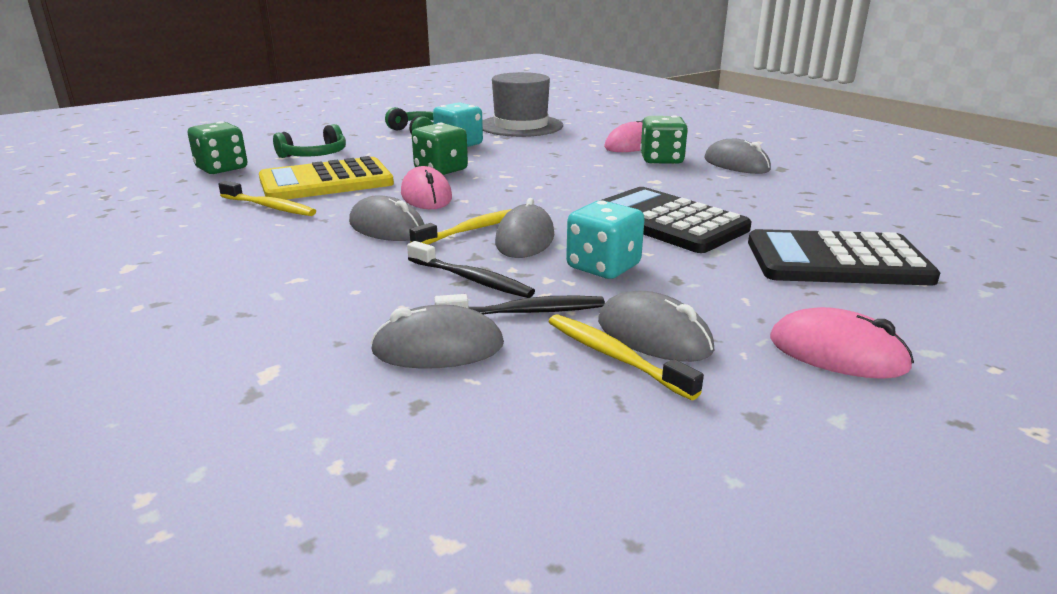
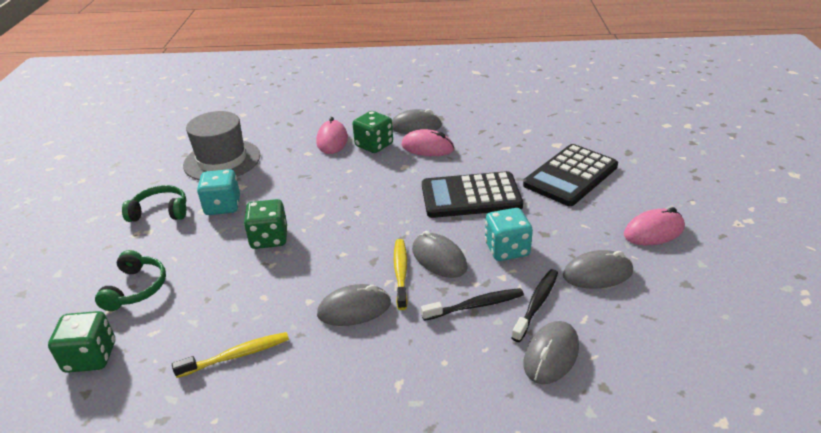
camera: 50 degrees left, 10 degrees up
yellow calculator [259,156,394,200] -> none
pink mouse [401,166,452,209] -> pink mouse moved to [401,129,454,156]
yellow toothbrush [548,314,704,400] -> none

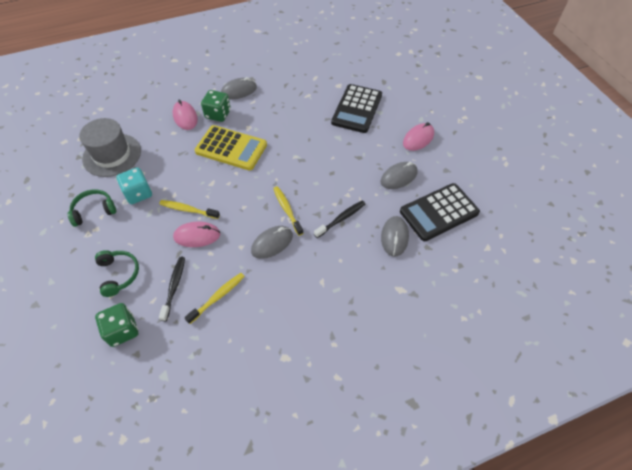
camera: 25 degrees left, 20 degrees up
green dice [244,199,287,249] -> yellow toothbrush [159,200,220,219]
pink mouse [401,129,454,156] -> pink mouse moved to [173,222,220,247]
grey mouse [412,231,468,278] -> none
black calculator [422,171,523,218] -> black calculator moved to [400,183,480,241]
turquoise dice [485,208,533,261] -> none
black toothbrush [511,269,558,342] -> black toothbrush moved to [159,257,185,321]
none -> yellow calculator [195,125,267,170]

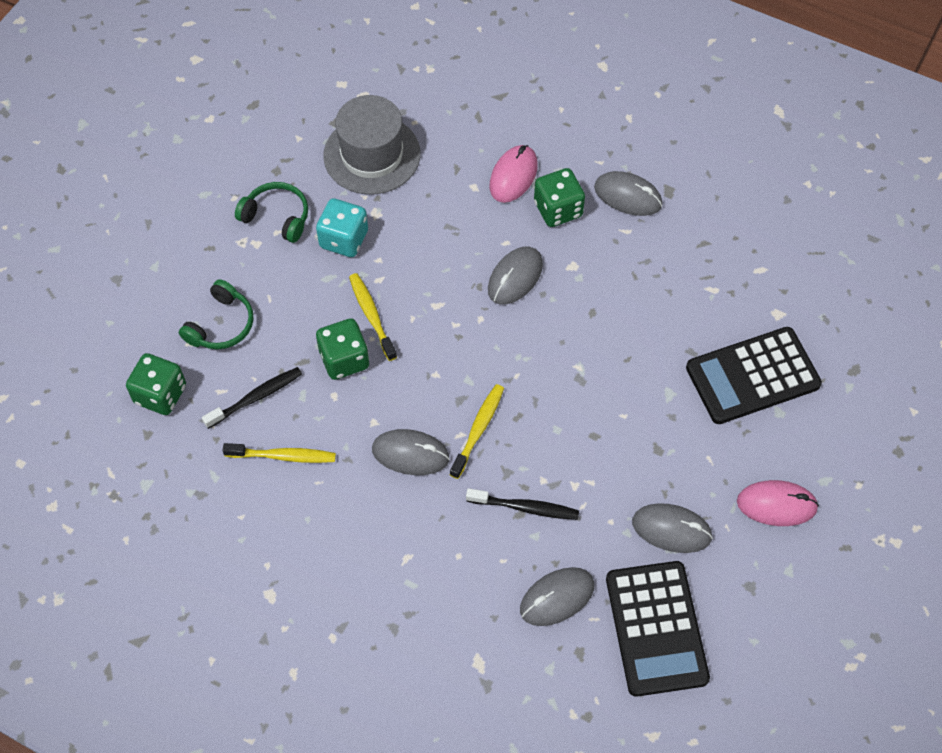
camera: 50 degrees right, 5 degrees up
pink mouse [173,222,220,247] -> green dice [316,319,369,380]
yellow calculator [195,125,267,170] -> grey mouse [488,247,543,305]
black calculator [400,183,480,241] -> black calculator turned 120 degrees counterclockwise [606,561,710,697]

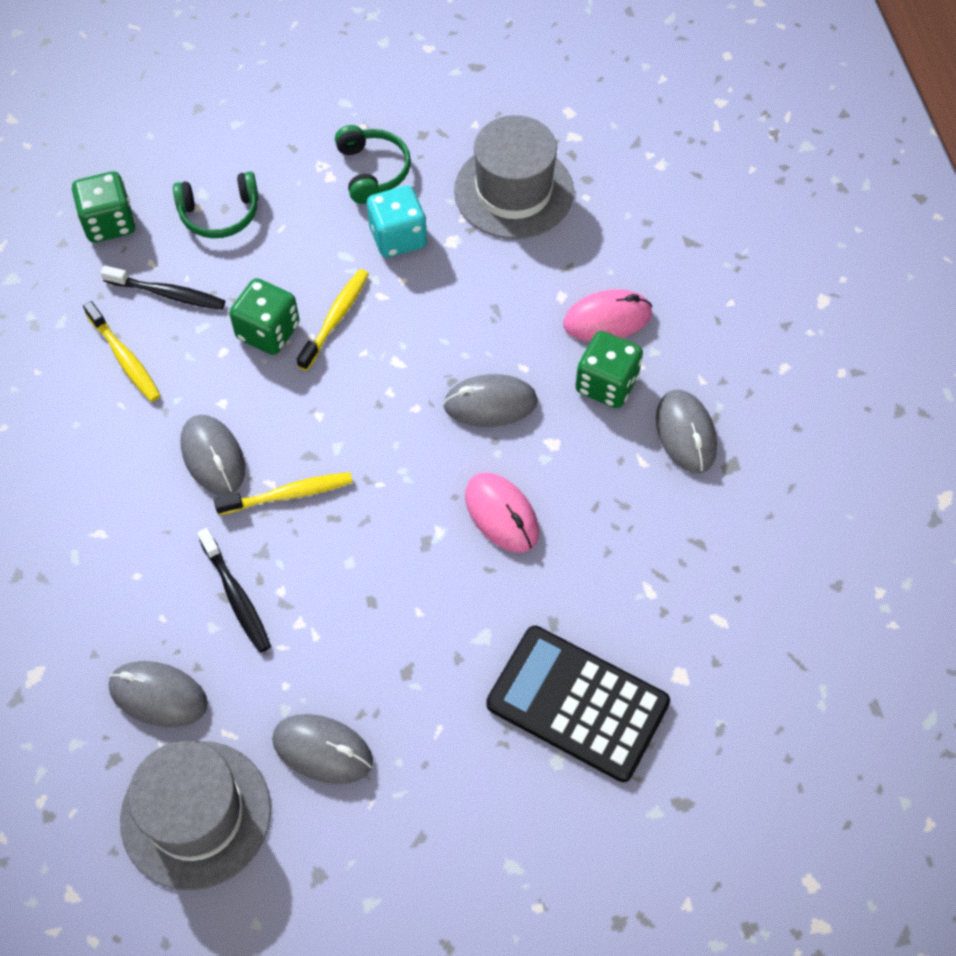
camera: 50 degrees right, 0 degrees up
black calculator [606,561,710,697] -> grey hat [120,741,271,891]
grey mouse [632,503,713,553] -> grey mouse turned 45 degrees counterclockwise [272,714,373,784]
pink mouse [737,480,819,526] -> pink mouse moved to [465,473,539,553]

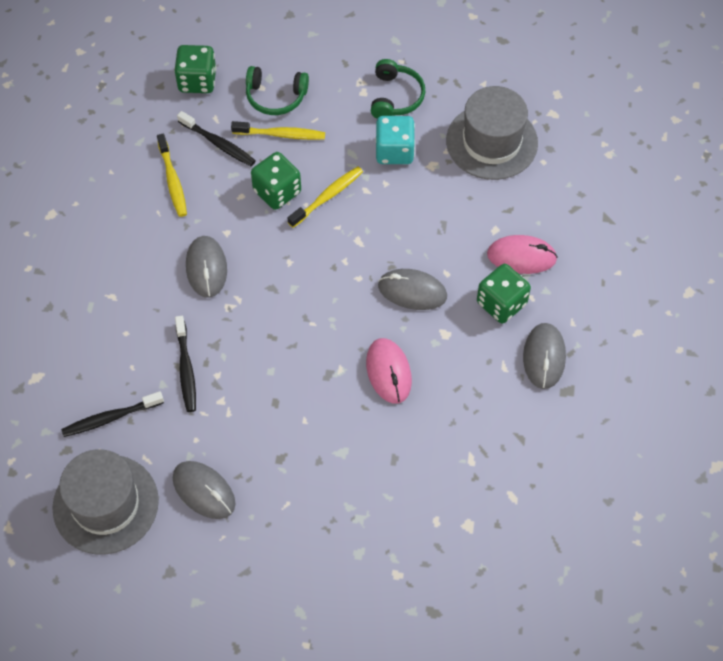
camera: 20 degrees right, 0 degrees up
grey mouse [108,661,208,727] -> black toothbrush [61,391,164,437]
yellow toothbrush [214,472,353,515] -> yellow toothbrush moved to [231,121,325,140]
black calculator [486,626,670,782] -> none

